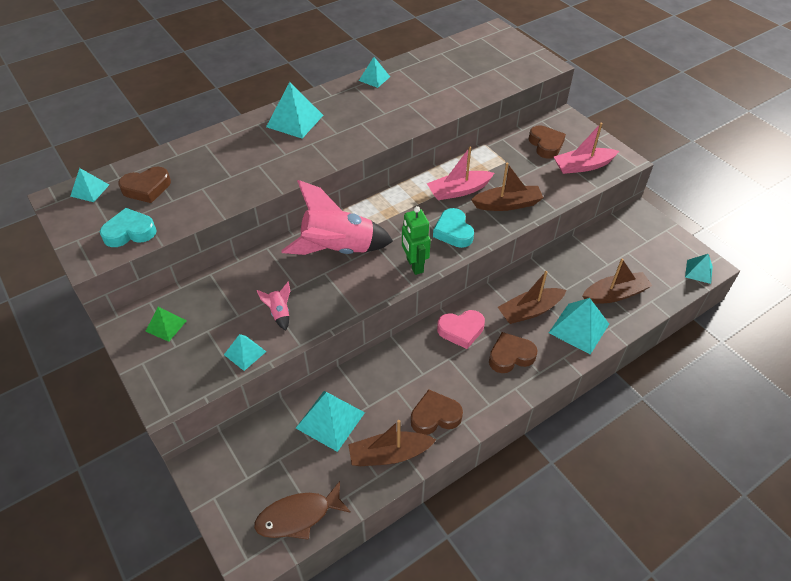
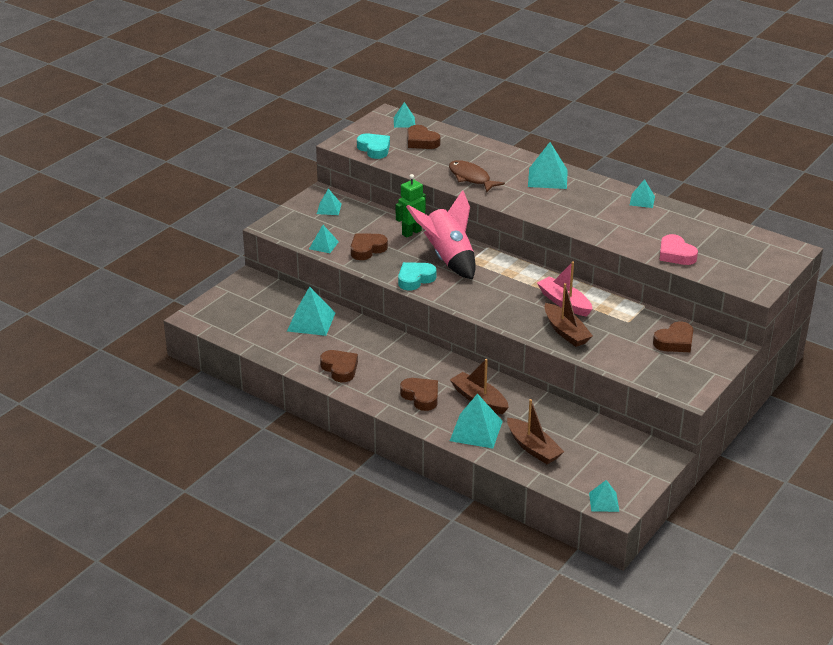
camera: 70 degrees right, 15 degrees down
green pyramid [145,307,187,342] -> turquoise pyramid [317,188,342,215]
brown fish [254,481,351,540] -> brown fish moved to [449,160,505,192]
pink rocket [257,282,290,330] -> brown heart [351,234,388,260]
brown boat [348,420,436,466] -> none
green robot [402,206,431,275] -> green robot moved to [396,174,426,237]
turquoise heart [433,208,474,248] -> turquoise heart moved to [398,262,437,290]
pink heart [437,310,485,349] -> pink heart moved to [659,234,698,265]
pink boat [554,123,619,174] -> none

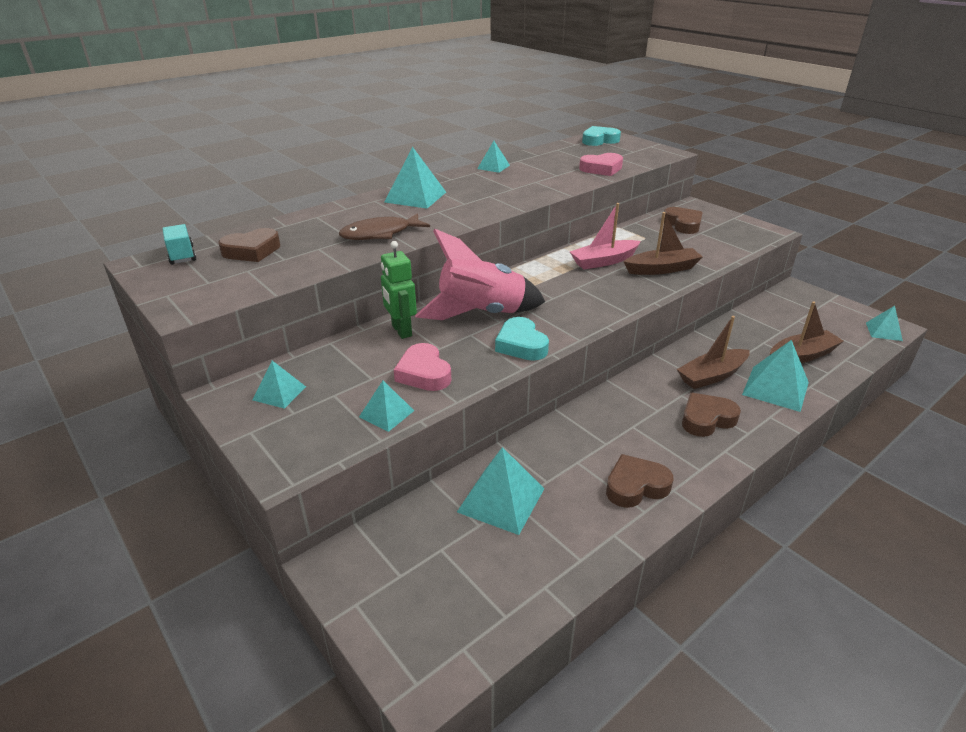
camera: 75 degrees left, 0 degrees up
brown heart [351,234,388,260] -> pink heart [394,343,451,391]
turquoise heart [357,133,390,159] -> turquoise heart moved to [582,126,621,146]
turquoise pyramid [394,102,415,128] -> turquoise truck [162,224,196,265]

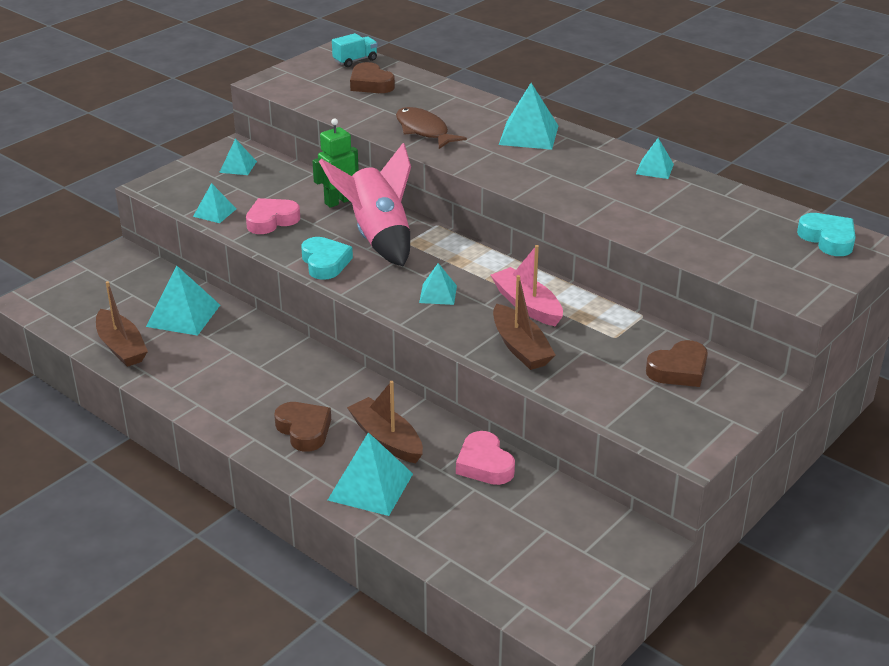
camera: 80 degrees right, 0 degrees up
turquoise heart [495,317,549,361] -> turquoise heart turned 105 degrees clockwise [301,237,353,280]
pink heart [579,153,623,176] -> pink heart moved to [456,431,515,485]
brown heart [606,454,673,508] -> none
brown boat [770,301,844,363] -> brown boat moved to [96,281,148,367]
turquoise pyramid [866,306,903,341] -> turquoise pyramid moved to [419,263,457,305]

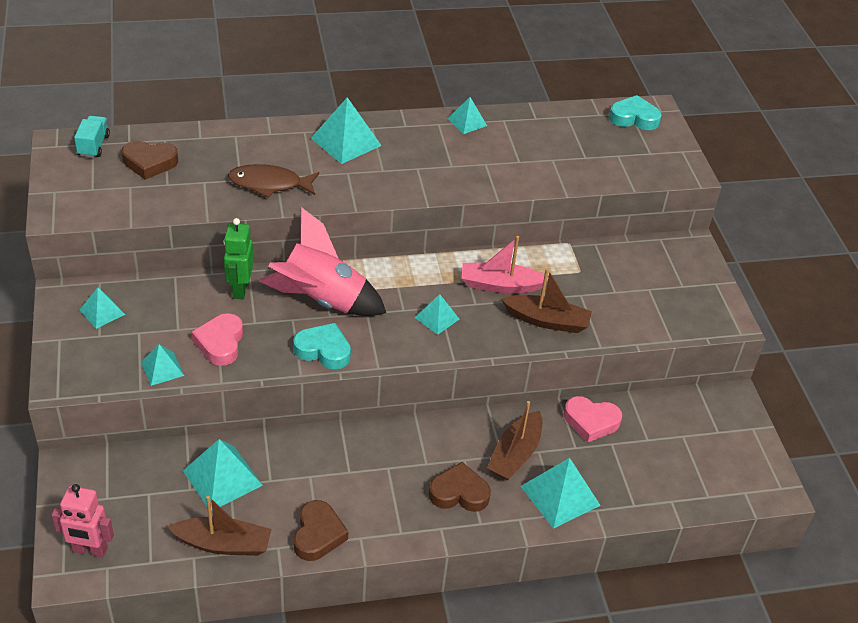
camera: 55 degrees left, 10 degrees up
brown boat [347,381,423,463] -> brown boat turned 60 degrees counterclockwise [487,401,543,480]
brown heart [646,340,708,387] -> brown heart moved to [294,500,349,561]
none -> pink robot [52,484,114,557]

